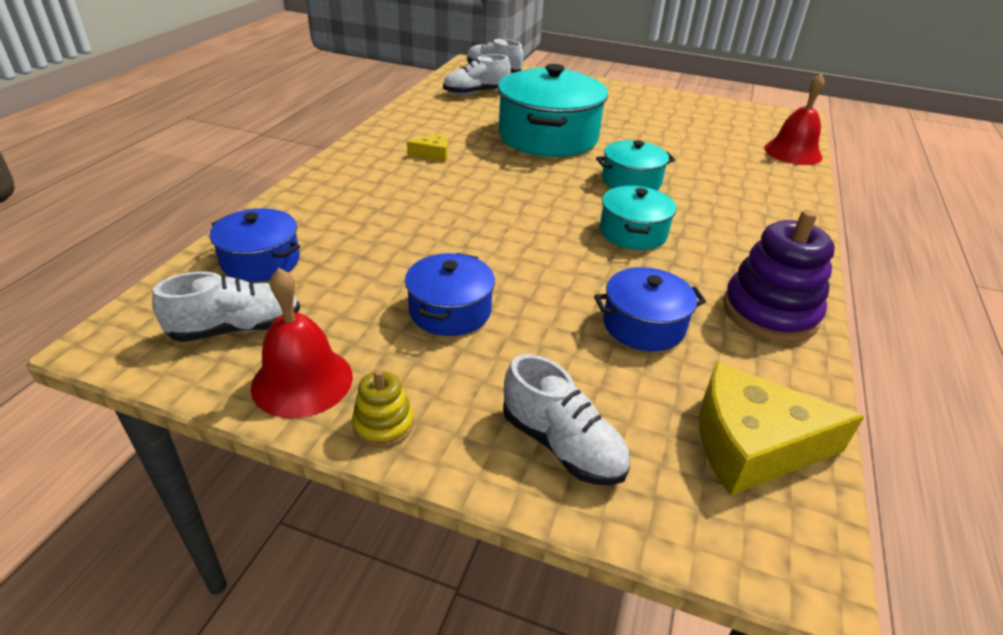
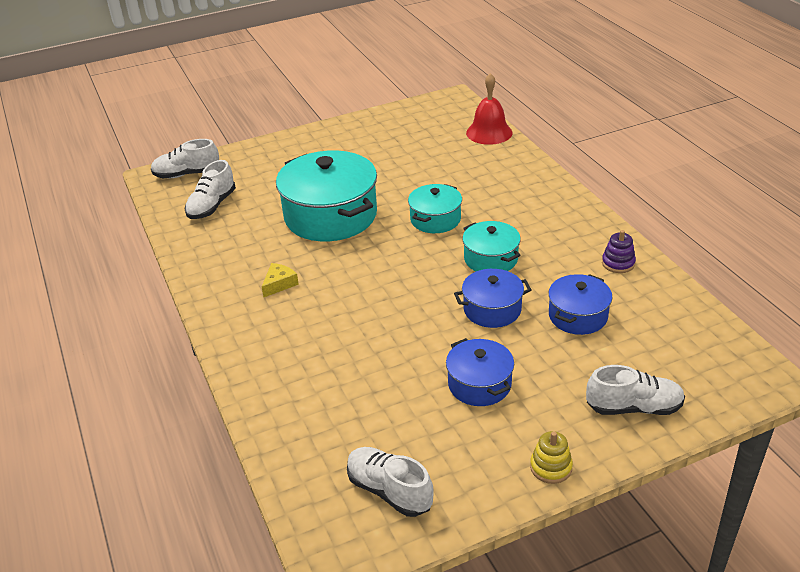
camera: 40 degrees left, 0 degrees up
white shoe [152,272,300,342] -> white shoe turned 75 degrees counterclockwise [347,447,433,517]
blue pot [210,208,300,282] -> blue pot moved to [454,269,532,328]
red bell [251,268,353,418] -> none
yellow cheese [699,362,864,496] -> none
purple stacking toy [723,210,835,342] -> purple stacking toy [602,230,636,273], size x0.50

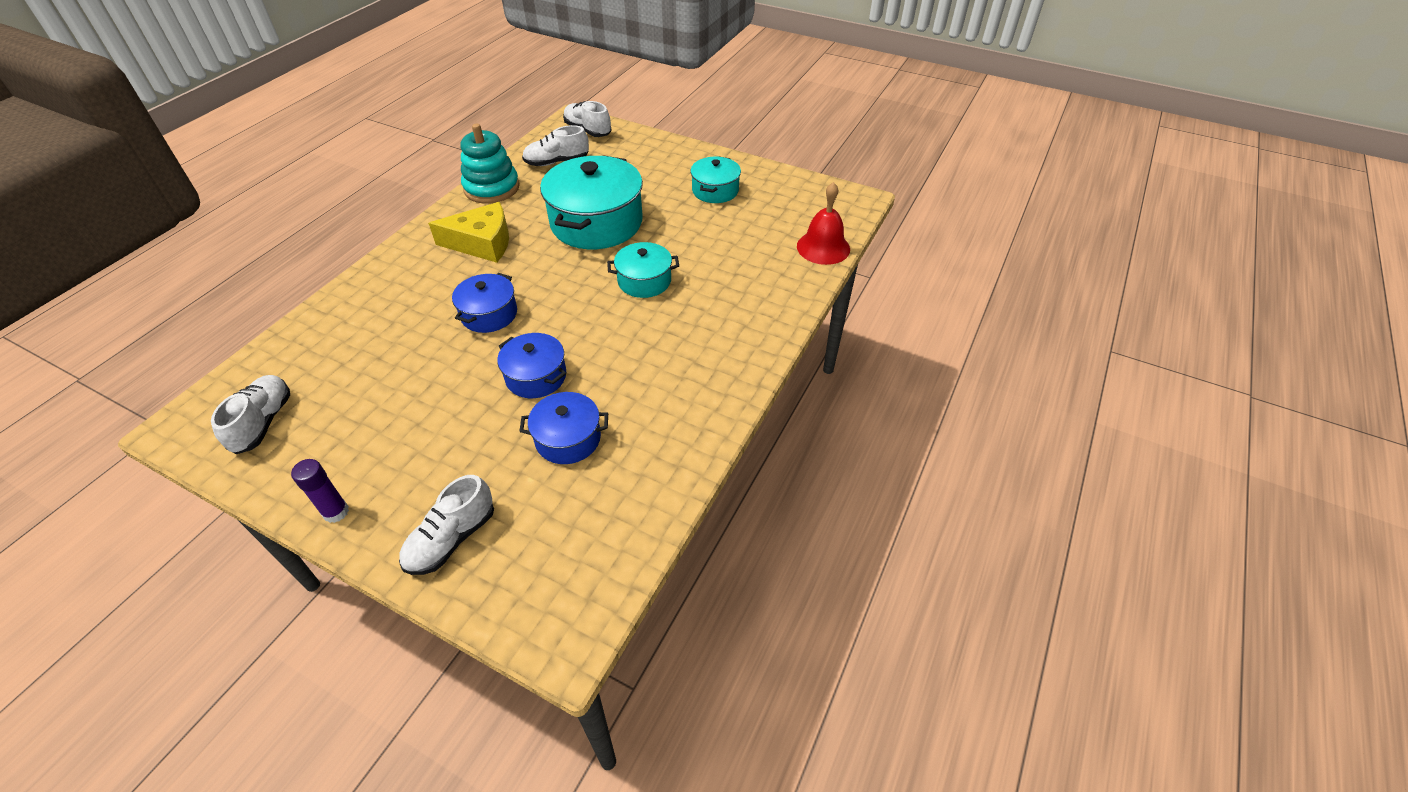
camera: 50 degrees right, 10 degrees up
yellow cheese [262,263,299,297] -> yellow cheese [428,202,509,263], size x2.05
blue pot [446,338,514,406] -> blue pot moved to [452,273,517,333]
turquoise pot [462,221,521,271] -> turquoise pot moved to [690,156,741,203]
yellow stacking toy [530,431,573,484] -> purple glue stick [291,459,349,523]
white shoe [586,365,685,415] -> white shoe turned 75 degrees clockwise [399,475,494,575]
purple stacking toy [602,230,636,273] -> none
none -> turquoise stacking toy [461,123,520,204]

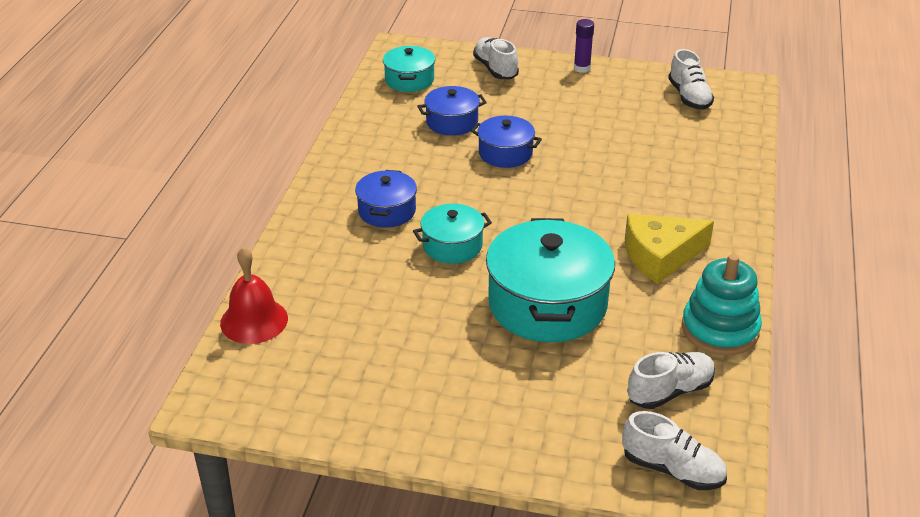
camera: 165 degrees right, 10 degrees down
white shoe [399,475,494,575] -> white shoe turned 45 degrees counterclockwise [473,37,519,79]
blue pot [452,273,517,333] -> blue pot moved to [355,170,417,228]
turquoise pot [690,156,741,203] -> turquoise pot moved to [383,46,435,92]

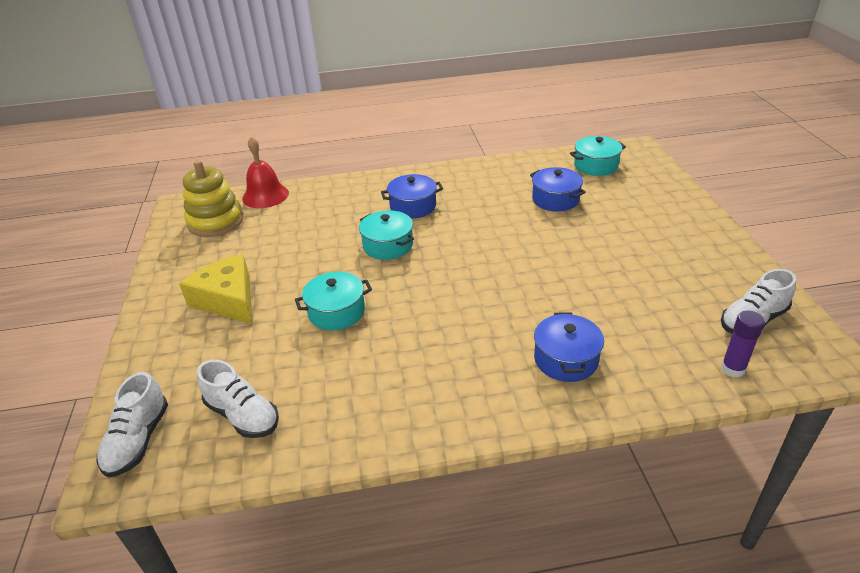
camera: 70 degrees right, 0 degrees up
blue pot [471,116,542,168] -> blue pot moved to [534,312,604,382]
white shoe [473,37,519,79] -> none
turquoise pot [486,218,615,342] -> turquoise pot [295,272,372,331], size x0.53
purple glue stick [574,19,594,73] -> purple glue stick moved to [721,310,765,377]
yellow cheese [625,214,714,284] -> yellow cheese moved to [179,254,252,324]
turquoise stacking toy [682,254,762,356] -> none
none -> yellow stacking toy [183,160,243,237]

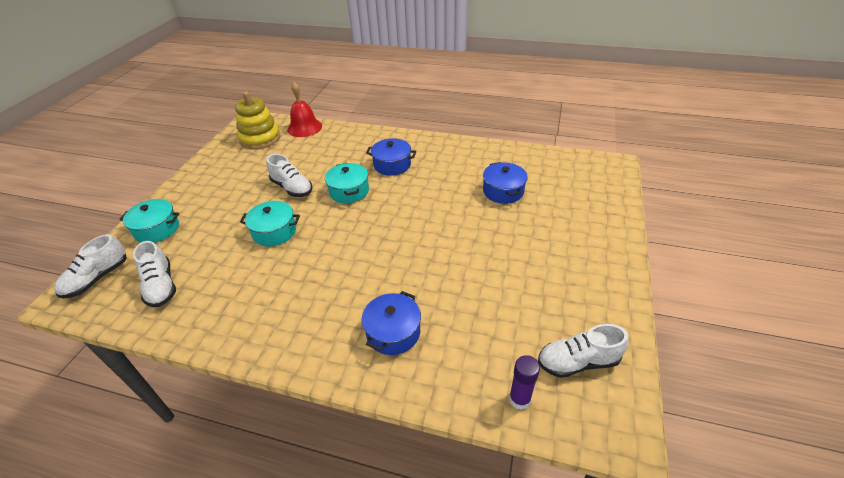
camera: 25 degrees right, 5 degrees up
yellow cheese [179,254,252,324] -> none
turquoise pot [570,136,626,176] -> turquoise pot moved to [120,199,179,243]
none -> white shoe [267,154,313,197]

